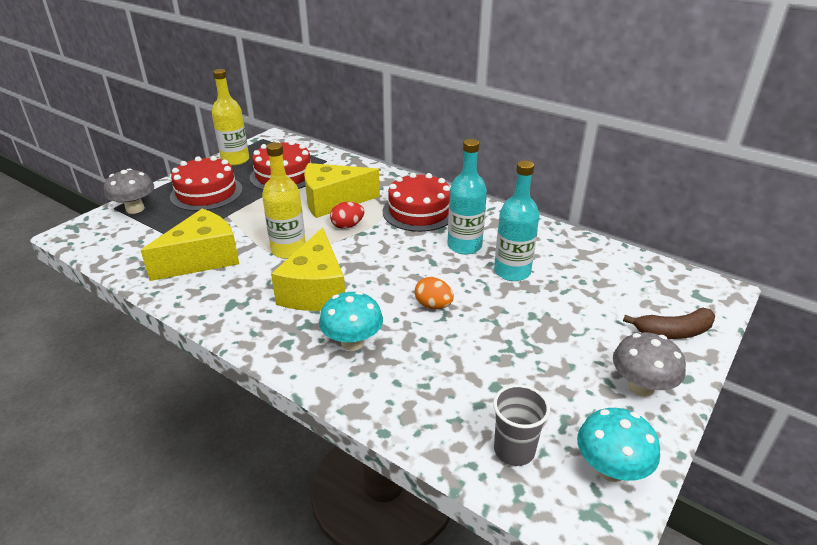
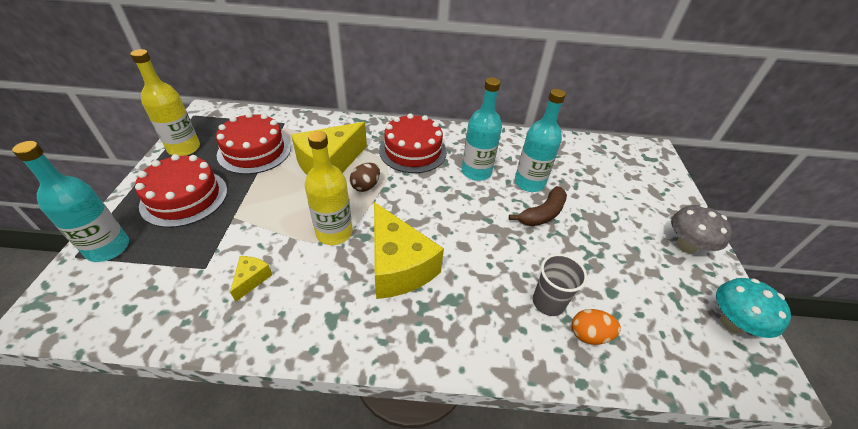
camera: 35 degrees left, 10 degrees up
grey mushroom [104,169,154,214] -> turquoise bottle [12,141,129,262]
yellow cheese [141,209,239,281] -> yellow cheese [230,256,272,302], size x0.44
turquoise mushroom [319,291,383,351] -> none
red egg [330,202,364,229] -> brown egg [350,163,380,192]
orange egg [414,277,454,309] -> orange egg moved to [572,309,621,345]
grey cup [493,384,550,466] -> grey cup moved to [533,254,587,316]
brown banana [623,308,715,339] -> brown banana moved to [509,186,567,226]

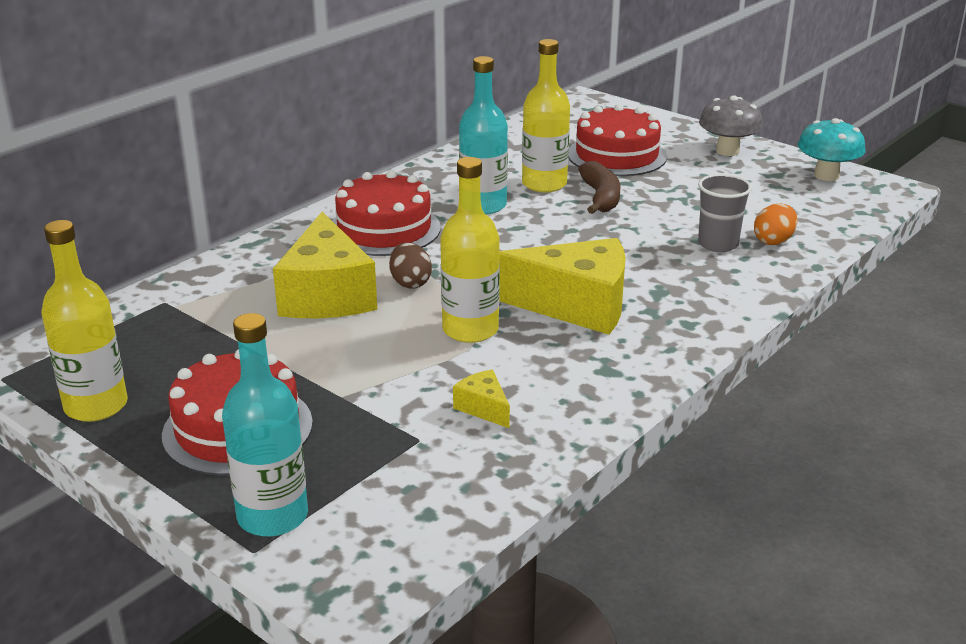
camera: 50 degrees left, 15 degrees down
red cake [216,112,291,174] -> red cake moved to [568,104,667,176]
turquoise bottle [515,89,566,192] -> yellow bottle [522,39,570,193]

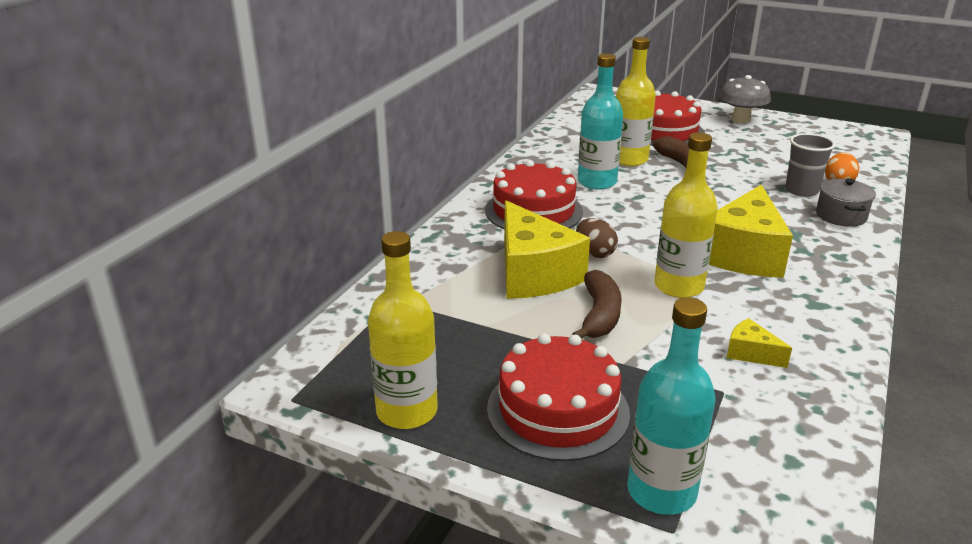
camera: 15 degrees left, 0 degrees up
yellow cheese [499,238,625,335] -> yellow cheese turned 120 degrees clockwise [709,184,793,278]
turquoise mushroom [798,118,865,181] -> none
none -> brown banana [572,270,622,338]
none -> grey pot [816,178,876,227]

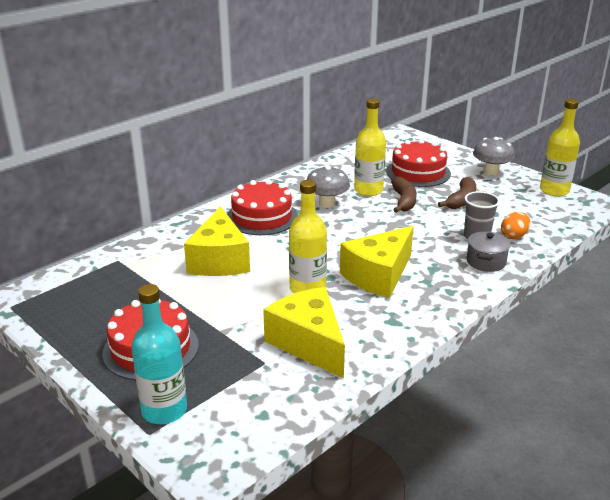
camera: 20 degrees right, 0 degrees up
yellow bottle [368,231,438,429] -> yellow bottle moved to [540,99,580,197]
brown banana [572,270,622,338] -> brown banana moved to [438,177,476,209]
brown egg [576,218,618,258] -> none
turquoise bottle [578,53,623,190] -> grey mushroom [307,166,350,208]
yellow cheese [727,318,792,368] -> yellow cheese [263,287,345,378], size x2.27

